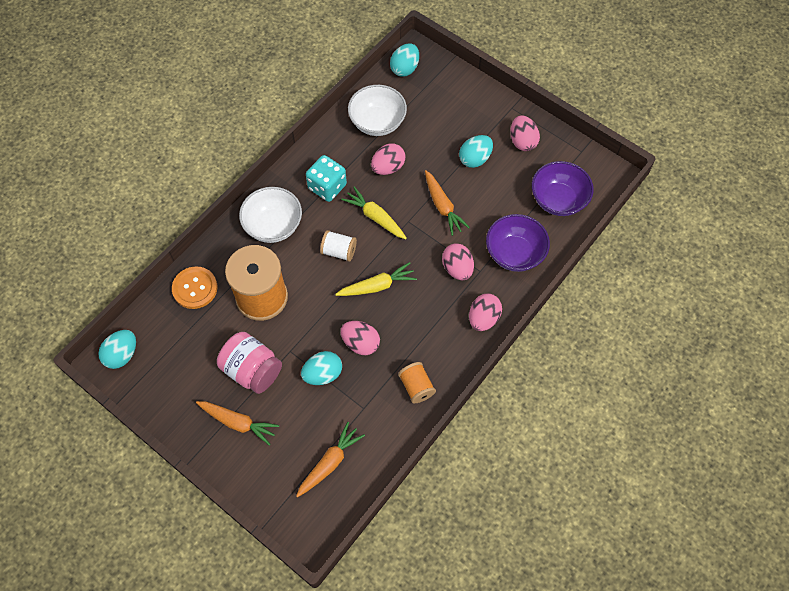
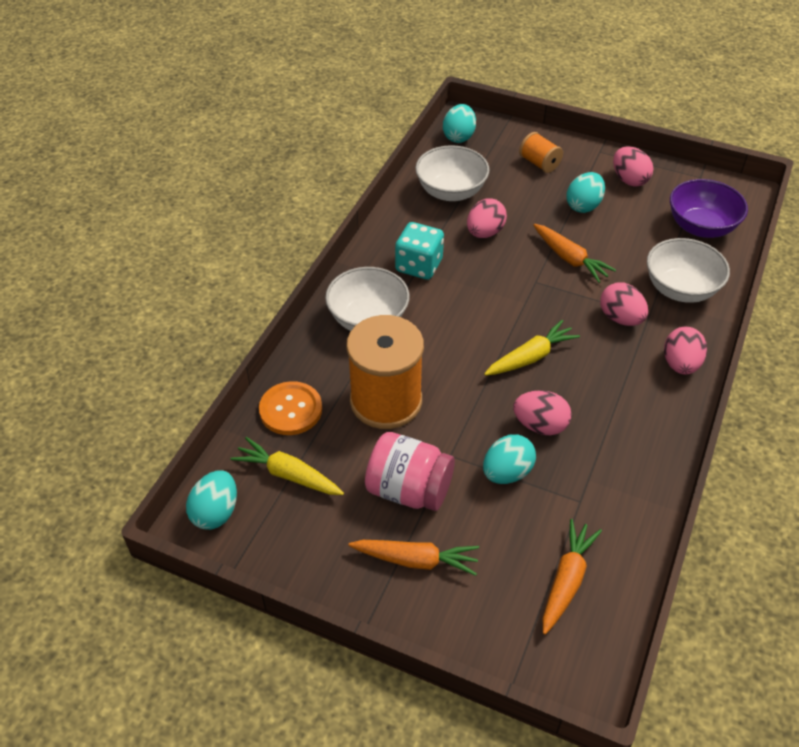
camera: 15 degrees left, 15 degrees down
white spool [320,230,357,262] -> none
yellow carrot [341,187,407,239] -> yellow carrot moved to [230,437,344,495]
orange spool [398,362,436,404] -> orange spool moved to [519,132,563,173]
purple bowl [486,214,550,272] -> white bowl [647,238,730,303]

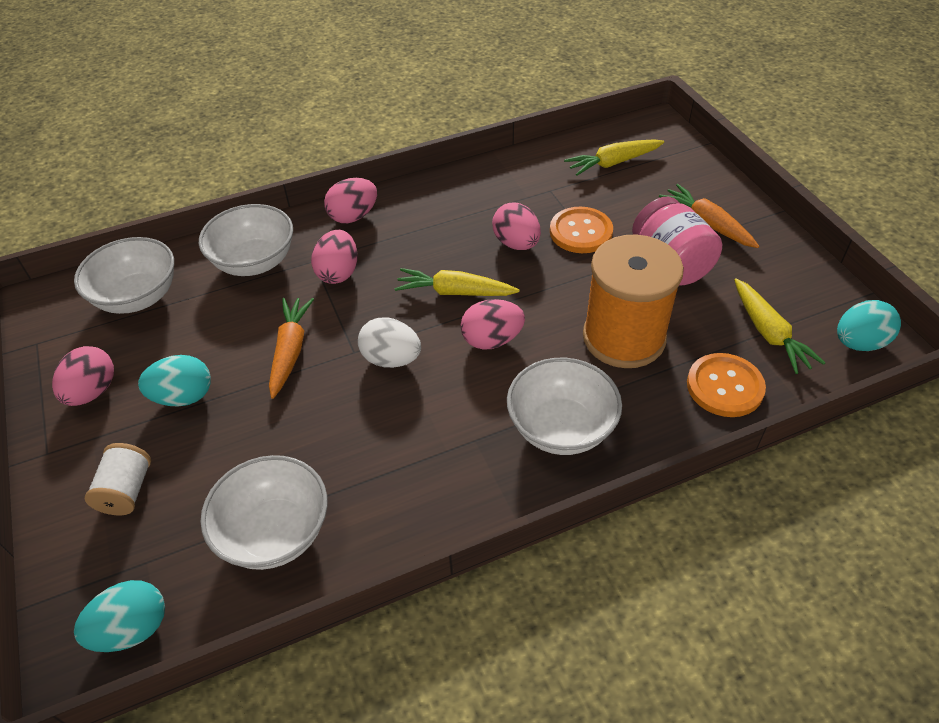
camera: 135 degrees left, 0 degrees up
turquoise dice [395,222,444,280] -> none
pink egg [467,198,507,238] -> pink egg moved to [461,299,525,350]
turquoise egg [483,434,536,484] -> orange button [550,206,613,253]
orange spool [519,132,563,173] -> white spool [84,443,151,516]
orange carrot [543,519,602,635] -> yellow carrot [564,139,664,176]
purple bowl [670,179,748,238] -> white bowl [74,237,174,314]
none -> white egg [358,317,421,368]

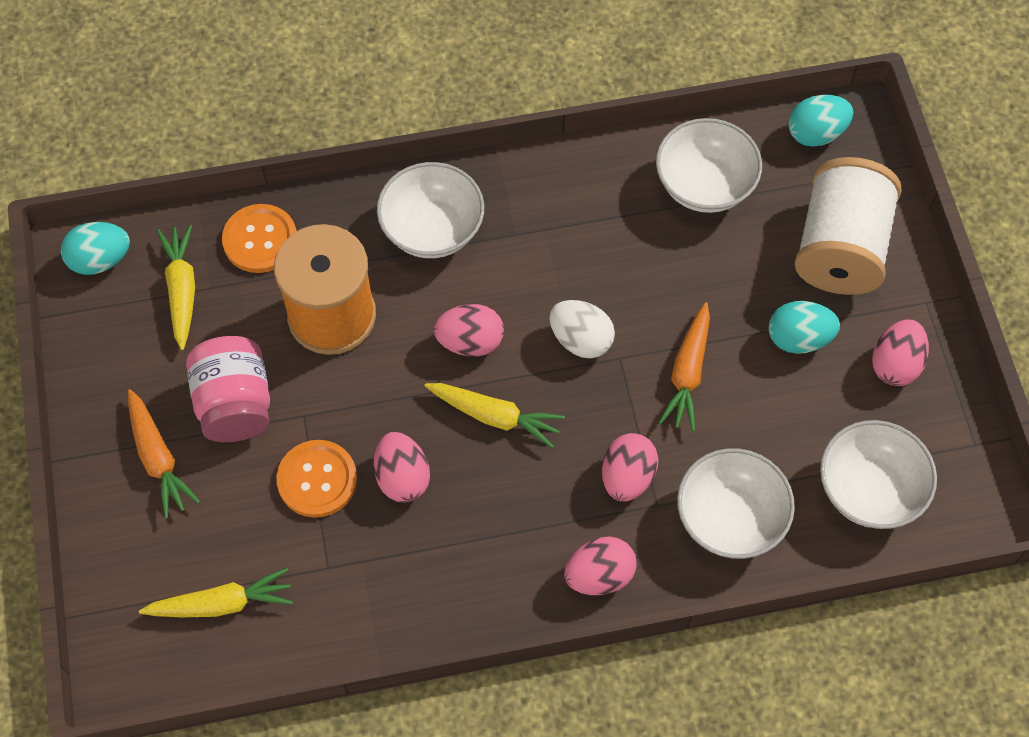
camera: 170 degrees left, 15 degrees up
white spool [84,443,151,516] -> white spool [795,157,902,295], size x2.06

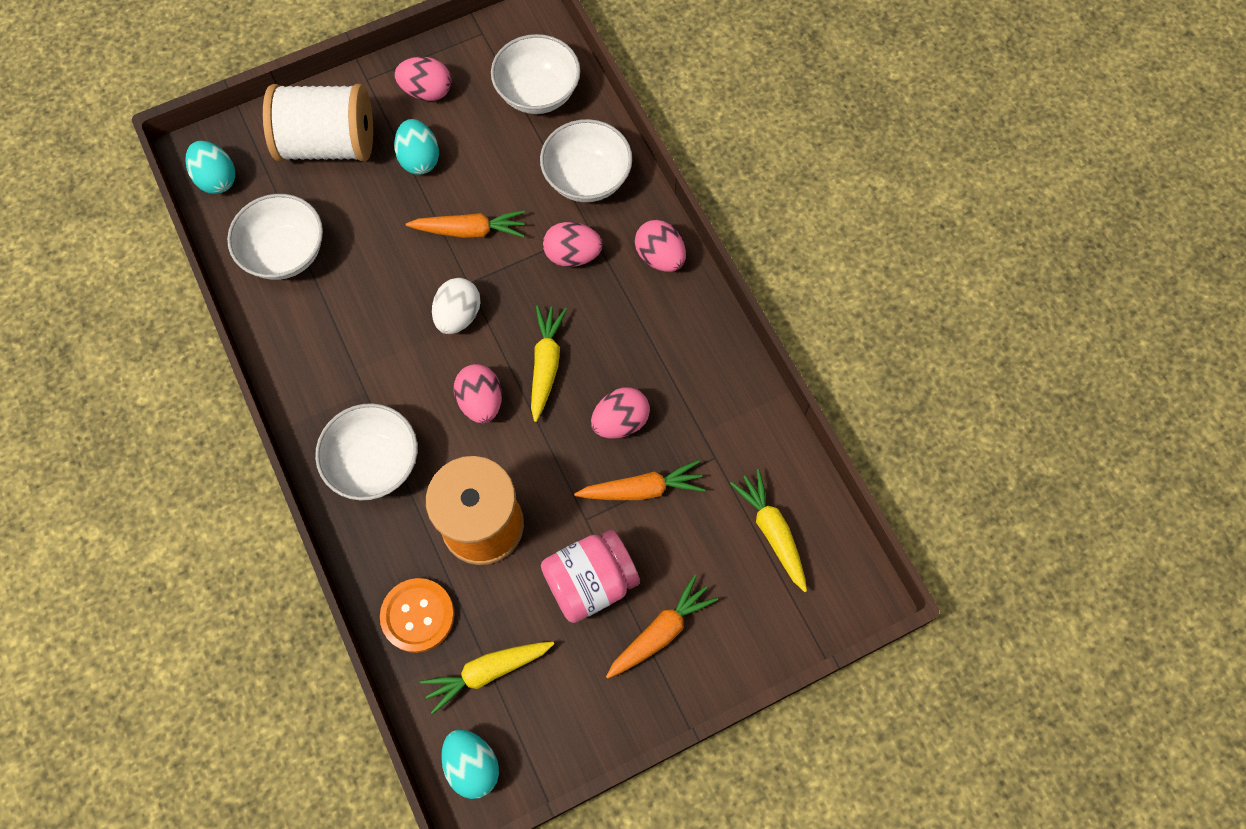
camera: 105 degrees left, 5 degrees up
orange button [277,440,357,518] -> orange carrot [574,460,705,500]

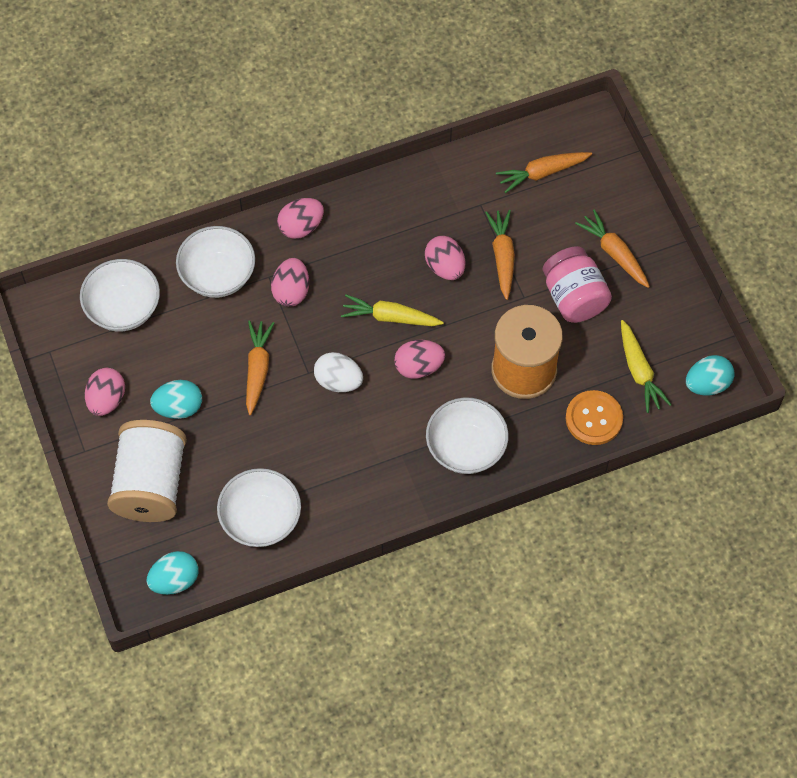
camera: 85 degrees left, 5 degrees down
yellow carrot [730,469,807,592] -> orange carrot [496,152,592,193]

